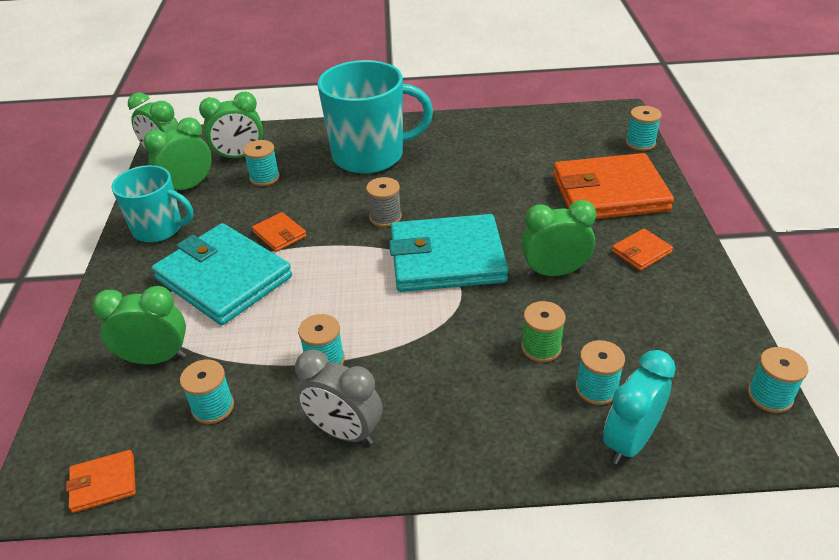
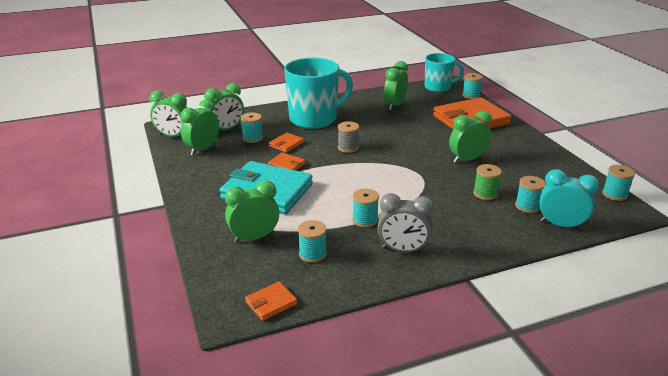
camera: 20 degrees left, 10 degrees down
turquoise mug [112,165,194,243] -> turquoise mug moved to [425,53,464,92]
turquoise wallet [389,214,508,292] -> none
turquoise clock [603,350,676,464] -> turquoise clock turned 90 degrees clockwise [539,169,599,230]
orange wallet [612,228,673,271] -> orange wallet moved to [269,133,304,153]
none -> green clock [384,61,408,110]

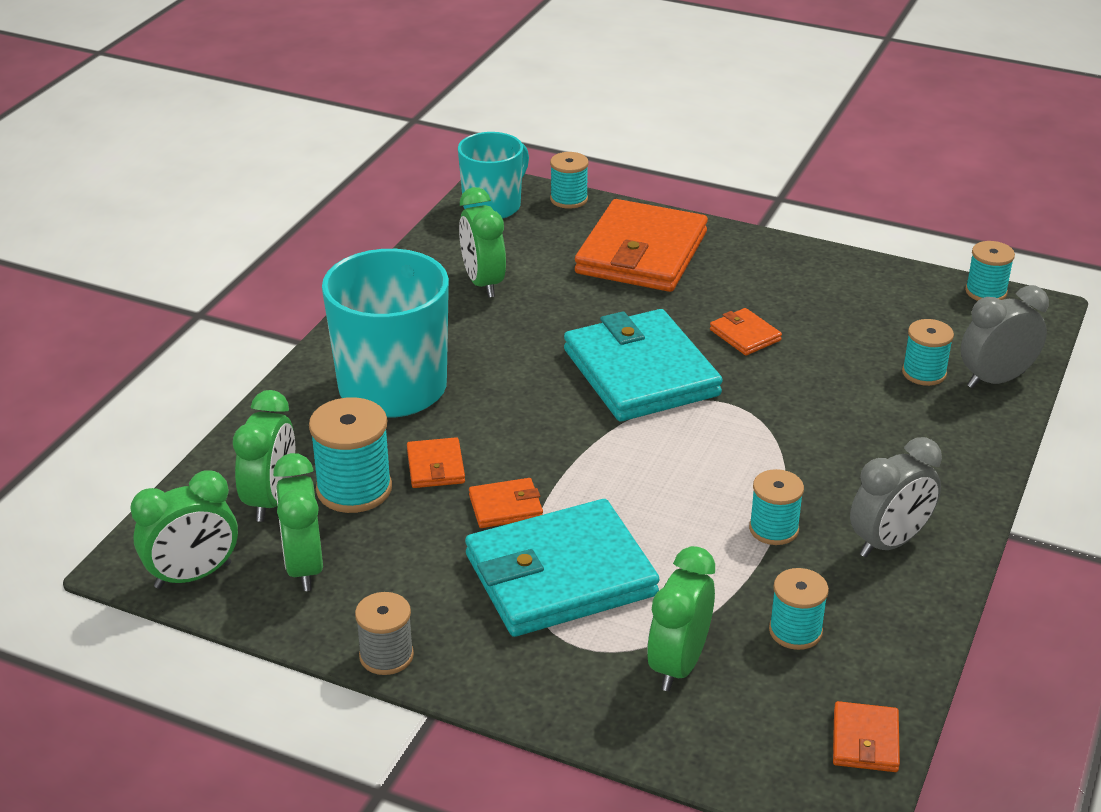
camera: 45 degrees left, 5 degrees up
turquoise spool [241,113,263,143] -> turquoise spool [309,397,392,513], size x1.57
grey spool [338,121,359,153] -> grey spool moved to [355,592,414,675]
green clock [449,110,492,163] -> orange wallet [710,308,782,355]
green spool [473,164,502,200] -> none
turquoise clock [539,169,599,230] -> grey clock [961,285,1049,388]
none -> turquoise wallet [564,309,723,421]

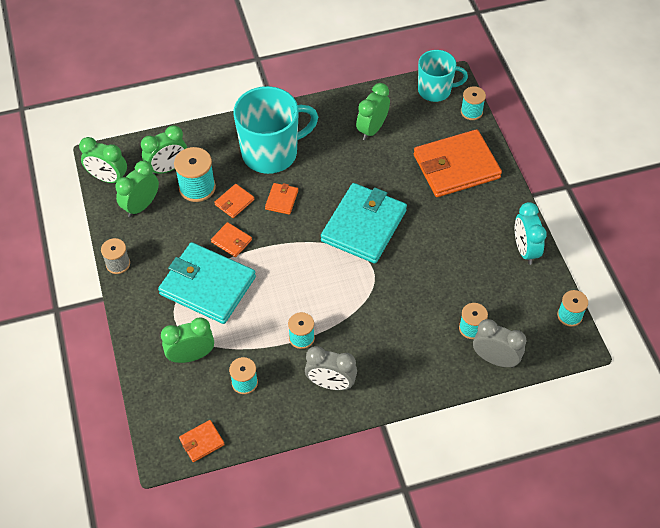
camera: 50 degrees right, 20 degrees up
orange wallet [710,308,782,355] -> orange wallet moved to [265,183,298,215]
none -> turquoise clock [515,202,547,265]

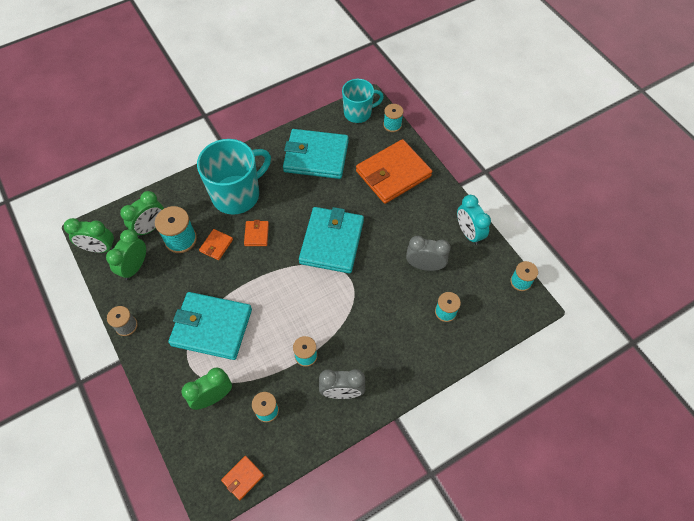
camera: 15 degrees left, 5 degrees up
orange wallet [211,222,252,257] -> none
green clock [356,83,390,140] -> turquoise wallet [283,129,349,179]
grey clock [473,319,526,368] -> grey clock moved to [406,236,451,271]

